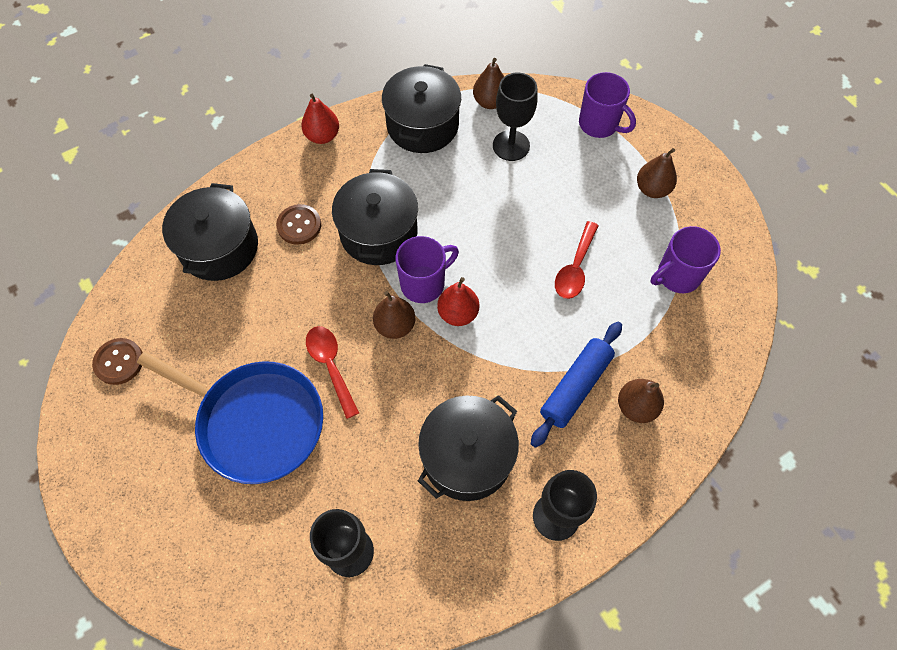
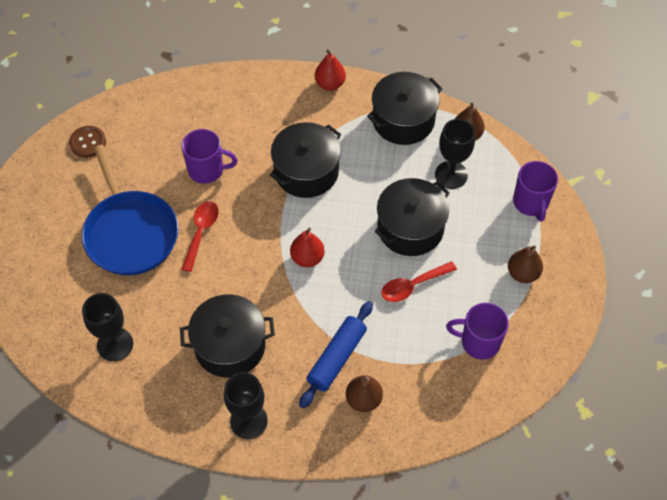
camera: 40 degrees right, 5 degrees down
black pot [162,183,258,281] -> black pot moved to [375,178,450,256]
brown button [276,204,321,245] -> none
brown pear [373,291,415,339] -> none
purple mug [396,236,459,303] -> purple mug moved to [181,129,238,184]
blue rolling pin [531,322,622,448] -> blue rolling pin turned 45 degrees counterclockwise [299,301,373,408]

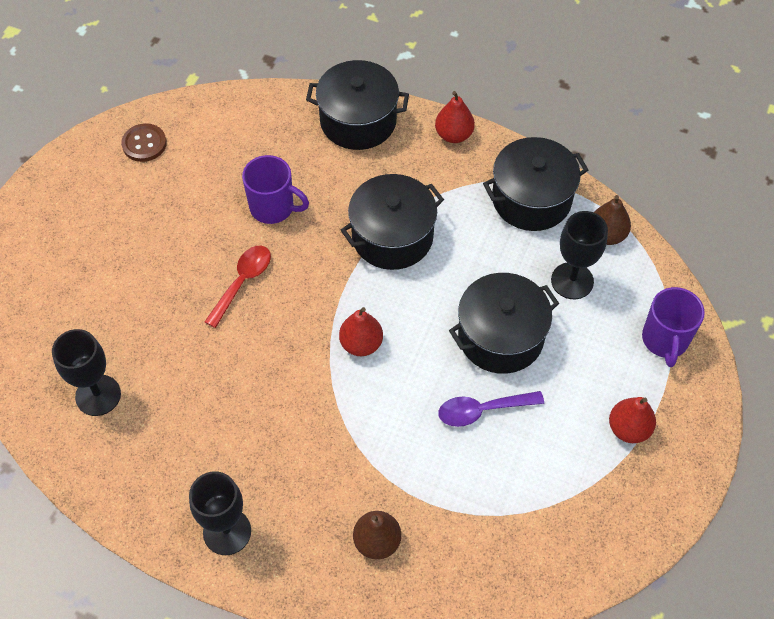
camera: 15 degrees right, 0 degrees up
blue pan [82,145,179,275] -> none
black pot [180,294,275,378] -> black pot moved to [306,60,409,150]
blue rolling pin [299,301,373,408] -> none
red spoon [381,261,457,302] -> purple spoon [438,391,544,427]
purple mug [446,303,509,360] -> none
brown pear [508,245,543,283] -> red pear [609,397,656,443]

